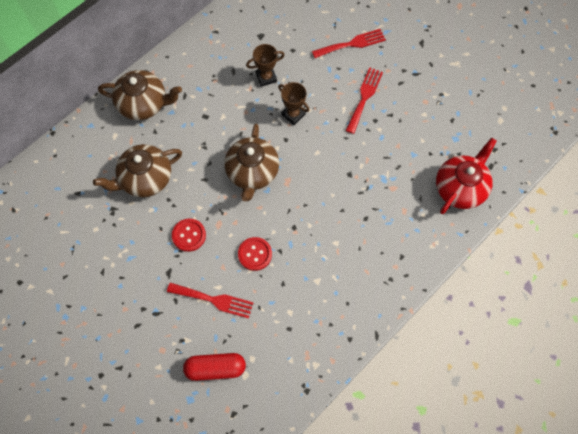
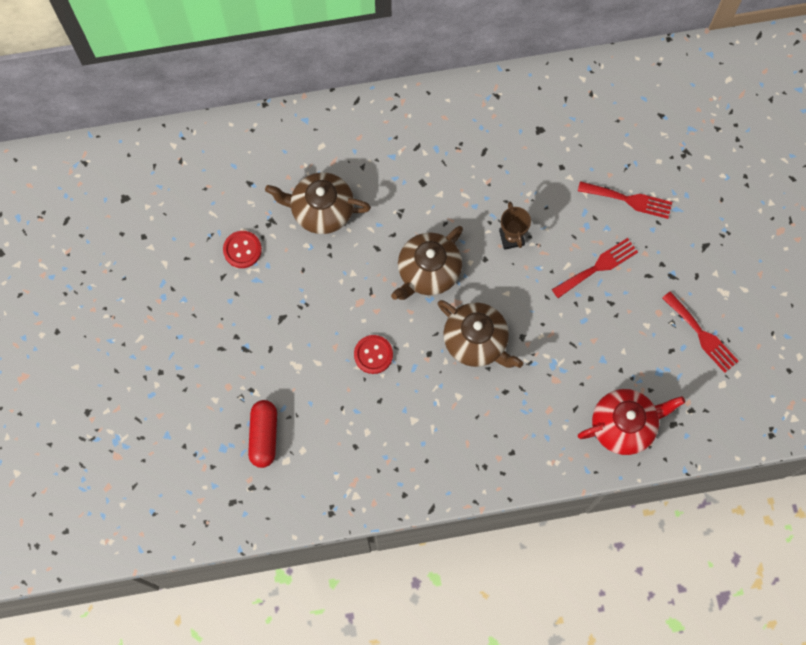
camera: 35 degrees right, 5 degrees up
brown teapot [98,70,182,120] -> brown teapot moved to [438,300,523,368]
red fork [167,283,253,319] -> red fork moved to [662,291,739,373]
red button [172,219,206,252] -> red button moved to [223,231,262,268]
red capsule [183,353,246,381] -> red capsule turned 60 degrees clockwise [248,400,277,468]
brown trophy [246,44,284,87] -> none

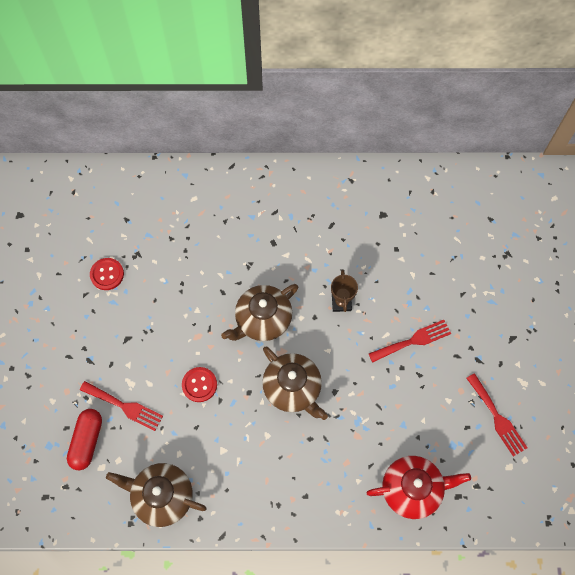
camera: 10 degrees right, 5 degrees down
brown teapot [265,172,371,234] -> brown teapot moved to [106,463,207,527]
red fork [578,181,672,219] -> red fork moved to [80,381,163,431]

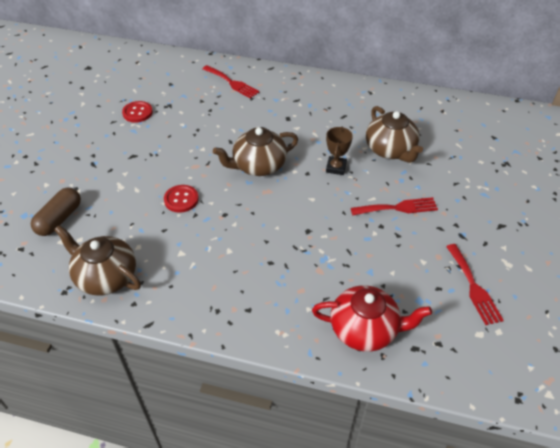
camera: 15 degrees right, 20 degrees down
red capsule [67,409,102,470] -> brown capsule [31,188,81,236]
red fork [80,381,163,431] -> red fork moved to [202,65,260,99]
brown teapot [262,346,328,420] -> brown teapot moved to [366,106,423,163]

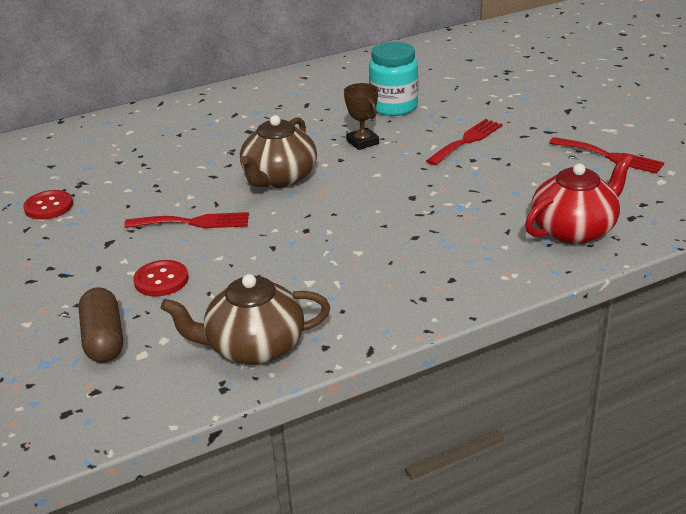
camera: 40 degrees left, 15 degrees down
red button [164,185,199,213] -> red button moved to [133,260,188,297]
red fork [202,65,260,99] -> red fork moved to [124,212,249,229]
brown teapot [366,106,423,163] -> turquoise jar [369,42,418,116]

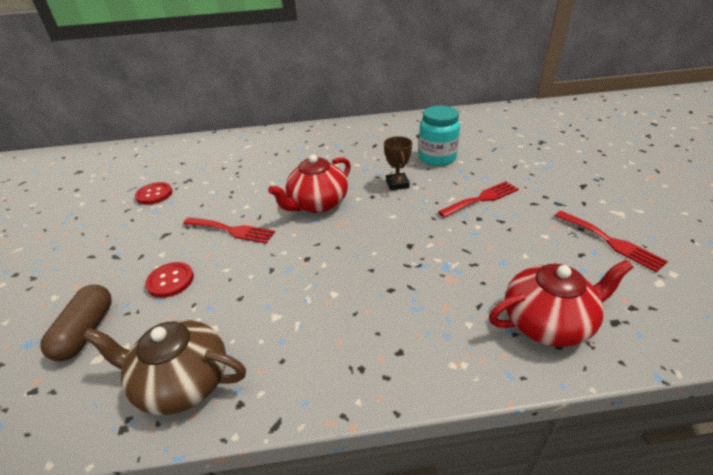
camera: 20 degrees right, 5 degrees up
brown teapot [240,115,317,188] -> red teapot [268,154,351,213]

